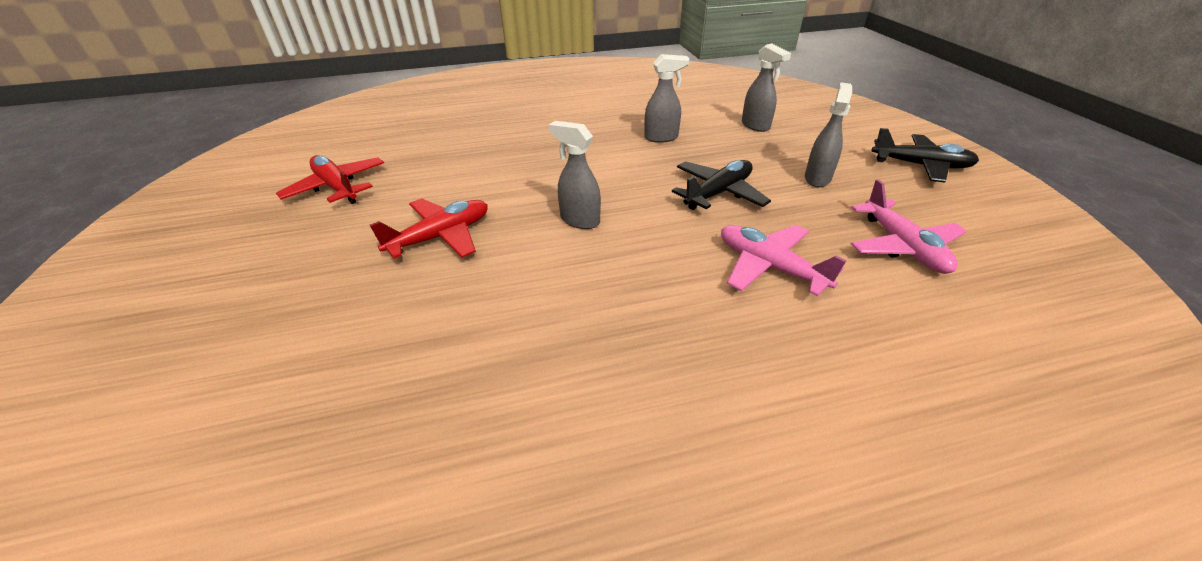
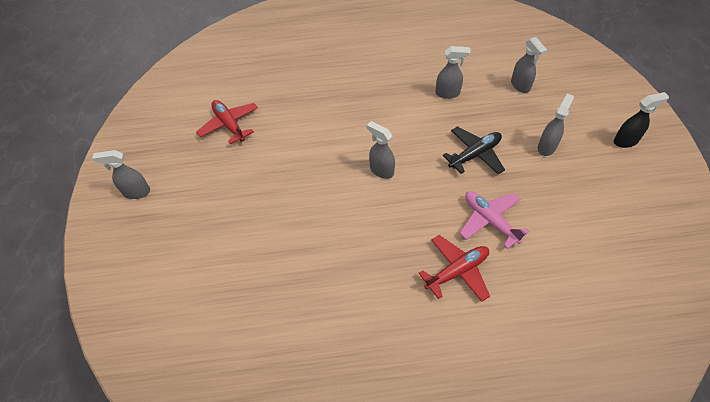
camera: 10 degrees right, 15 degrees up
red plane [370,198,488,259] -> red plane moved to [419,235,490,302]
pink plane [851,179,967,274] -> none
black plane [871,128,979,183] -> black spray bottle [614,92,669,148]
none -> grey spray bottle [92,150,150,199]

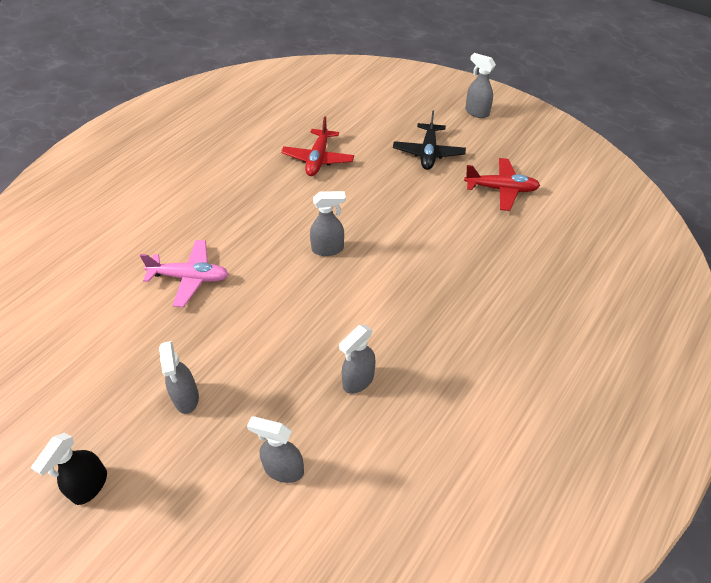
camera: 130 degrees right, 5 degrees down
grey spray bottle [92,150,150,199] -> grey spray bottle turned 90 degrees counterclockwise [465,53,496,118]
red plane [419,235,490,302] -> red plane moved to [281,116,354,176]
black plane [442,126,505,175] -> black plane moved to [393,110,466,170]

